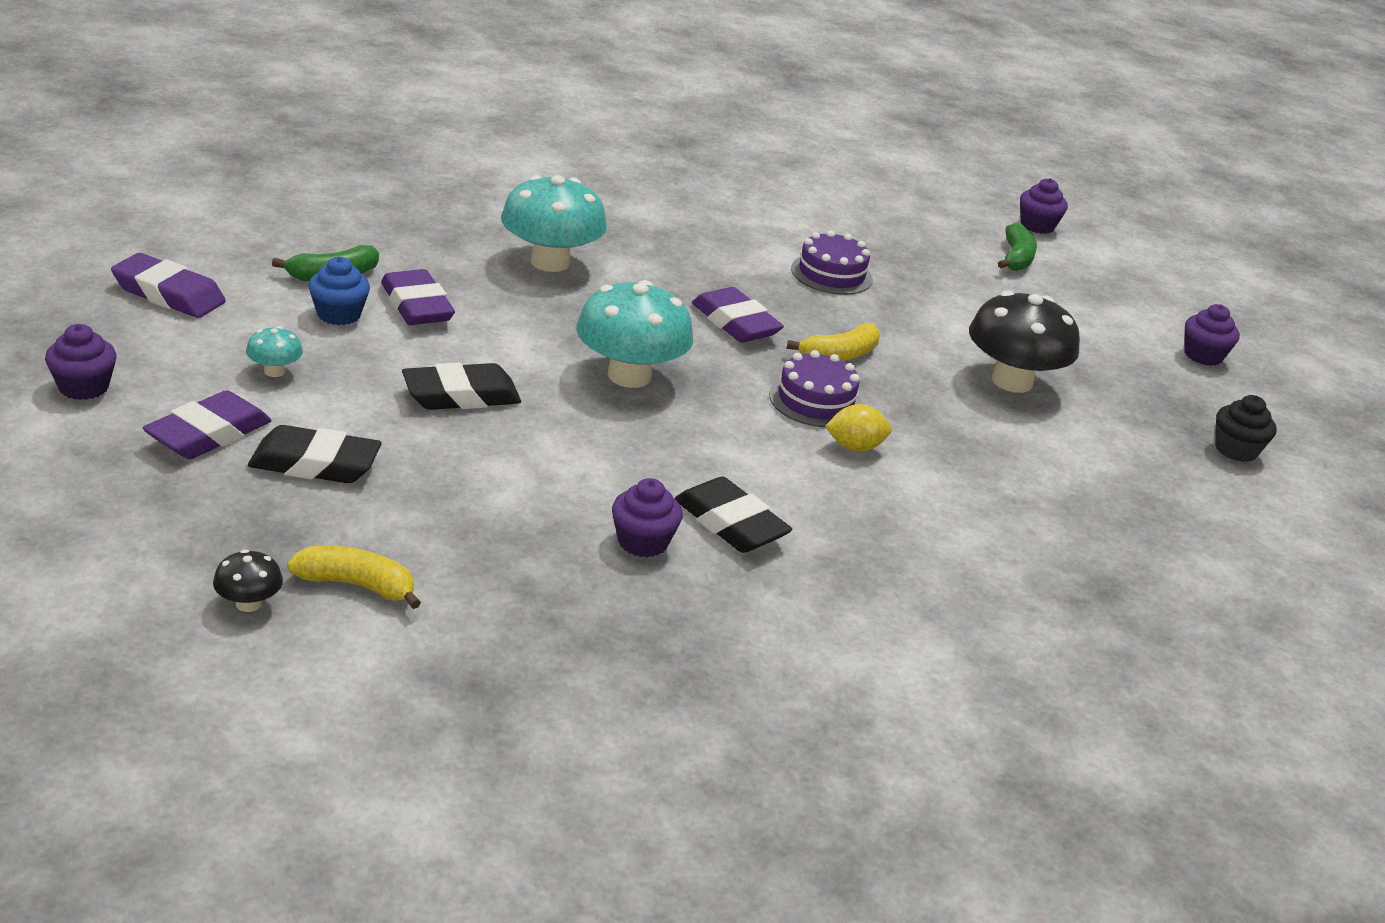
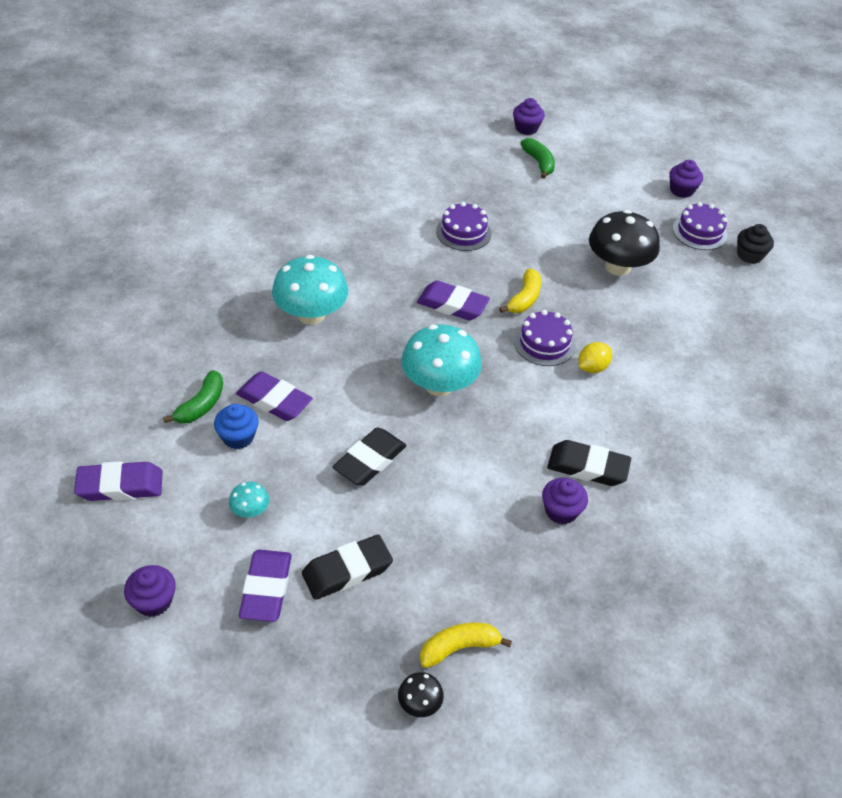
camera: 30 degrees left, 15 degrees up
none -> purple cake [673,202,727,250]

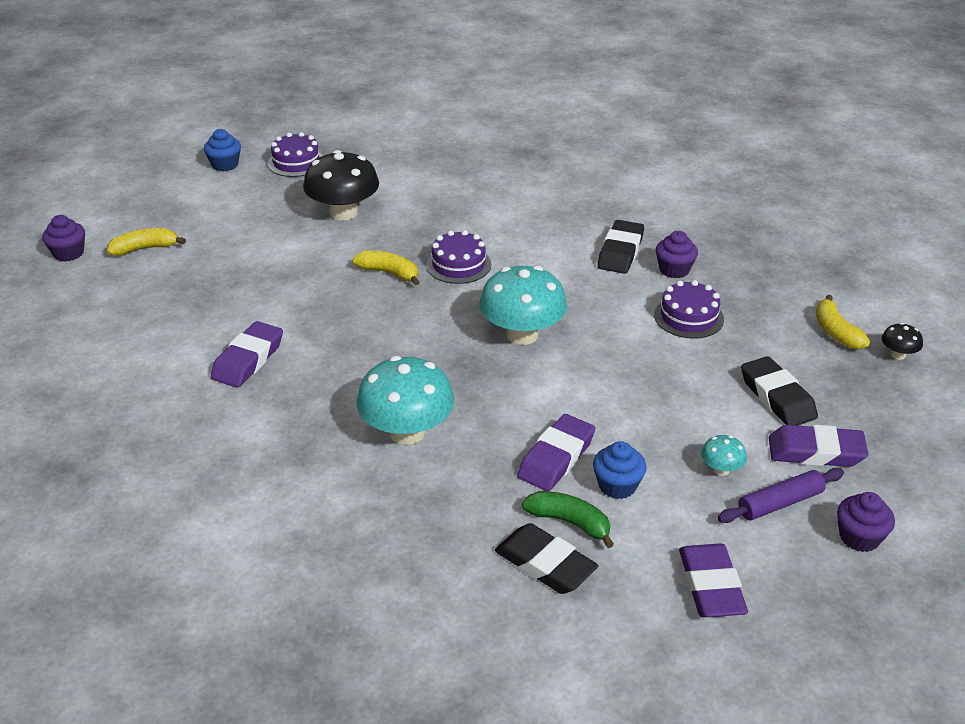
camera: 85 degrees left, 10 degrees down
black eraser [333,427,407,486] -> black eraser moved to [495,523,598,594]
purple eraser [417,281,490,320] -> purple eraser moved to [211,321,283,388]
purple cake [436,202,491,251] -> purple cake moved to [654,280,724,339]
green banana [520,138,555,179] -> yellow banana [107,228,186,256]
yellow lemon [578,342,612,373] -> none
purple cupcake [669,160,703,198] -> blue cupcake [204,129,241,171]
black cupcake [737,224,774,264] -> none
none -> purple rolling pin [717,468,844,523]

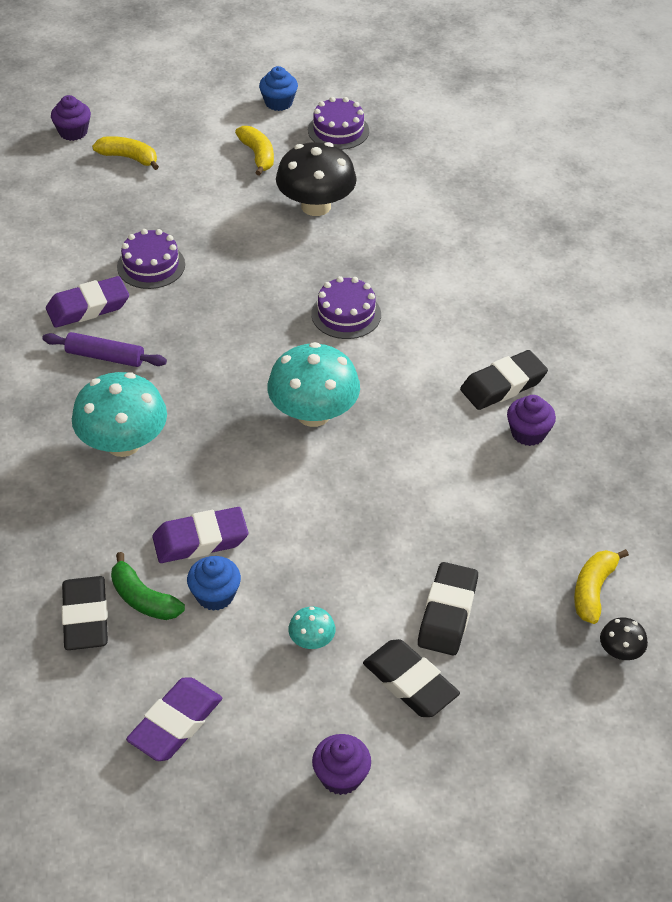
camera: 40 degrees right, 10 degrees up
yellow banana [352,250,419,285] -> yellow banana moved to [235,126,274,176]
green banana [522,491,614,548] -> green banana turned 150 degrees clockwise [111,552,185,620]
purple cake [654,280,724,339] -> purple cake moved to [117,229,185,289]
purple rolling pin [717,468,844,523] -> purple rolling pin moved to [42,332,167,367]
purple eraser [769,425,868,467] -> black eraser [363,639,460,717]

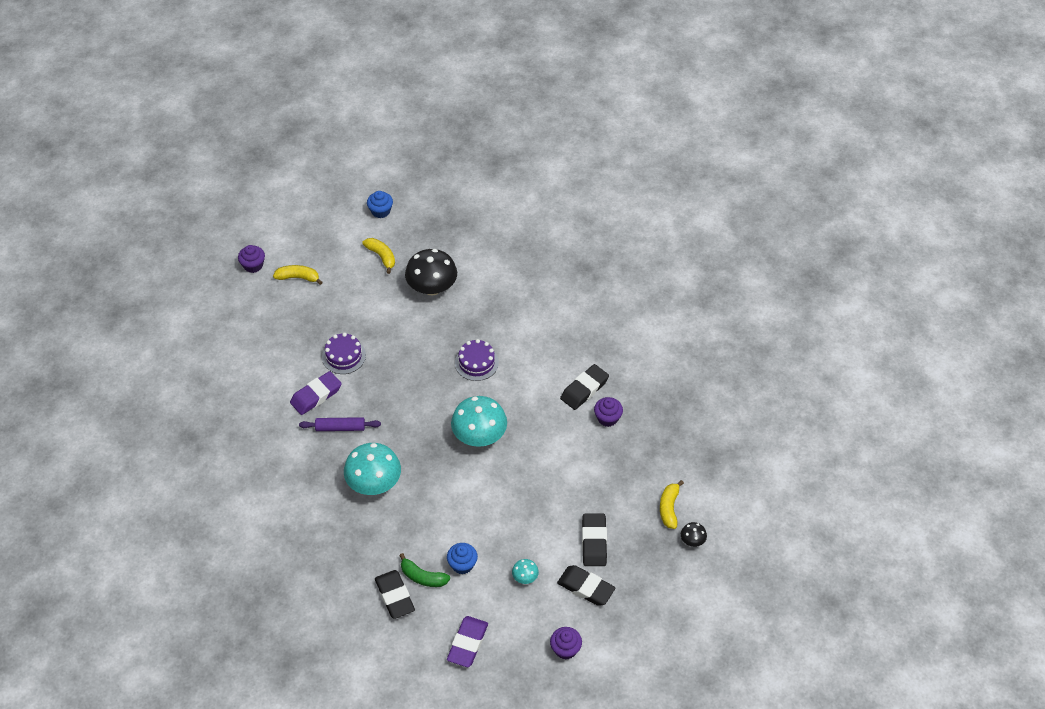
camera: 15 degrees left, 5 degrees up
purple eraser [152,507,248,563] -> none
purple cake [308,97,369,150] -> none

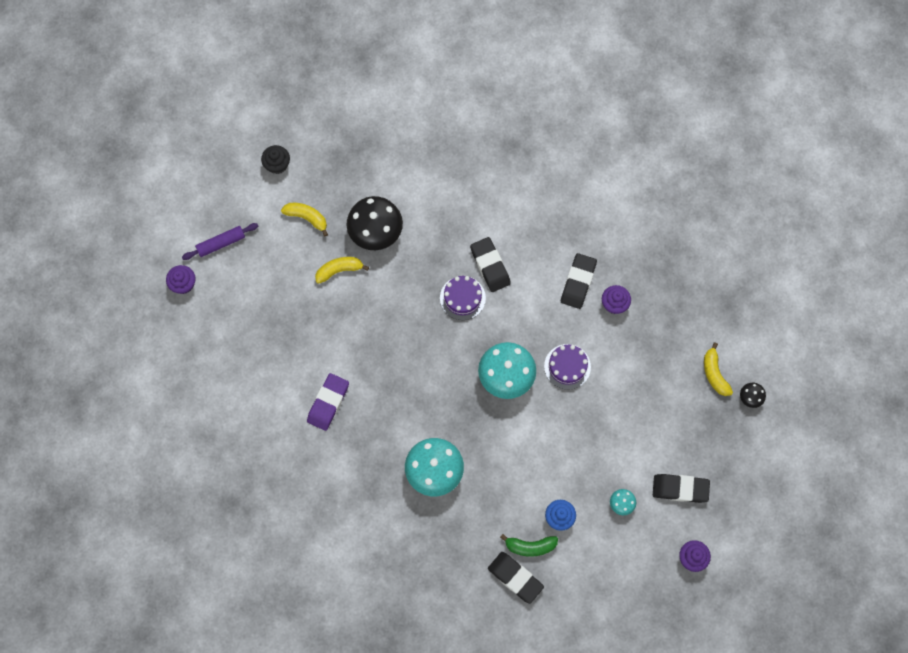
camera: 25 degrees left, 20 degrees up
yellow banana [273,265,323,285] -> yellow banana moved to [315,257,369,284]
purple rolling pin [299,417,381,431] -> purple rolling pin moved to [182,223,258,260]
purple cake [322,333,366,374] -> purple cake moved to [544,344,591,390]
blue cupcake [367,191,393,218] -> black cupcake [261,145,290,174]
purple eraser [447,616,488,667] -> none
black eraser [582,513,607,566] -> black eraser moved to [470,237,511,292]

